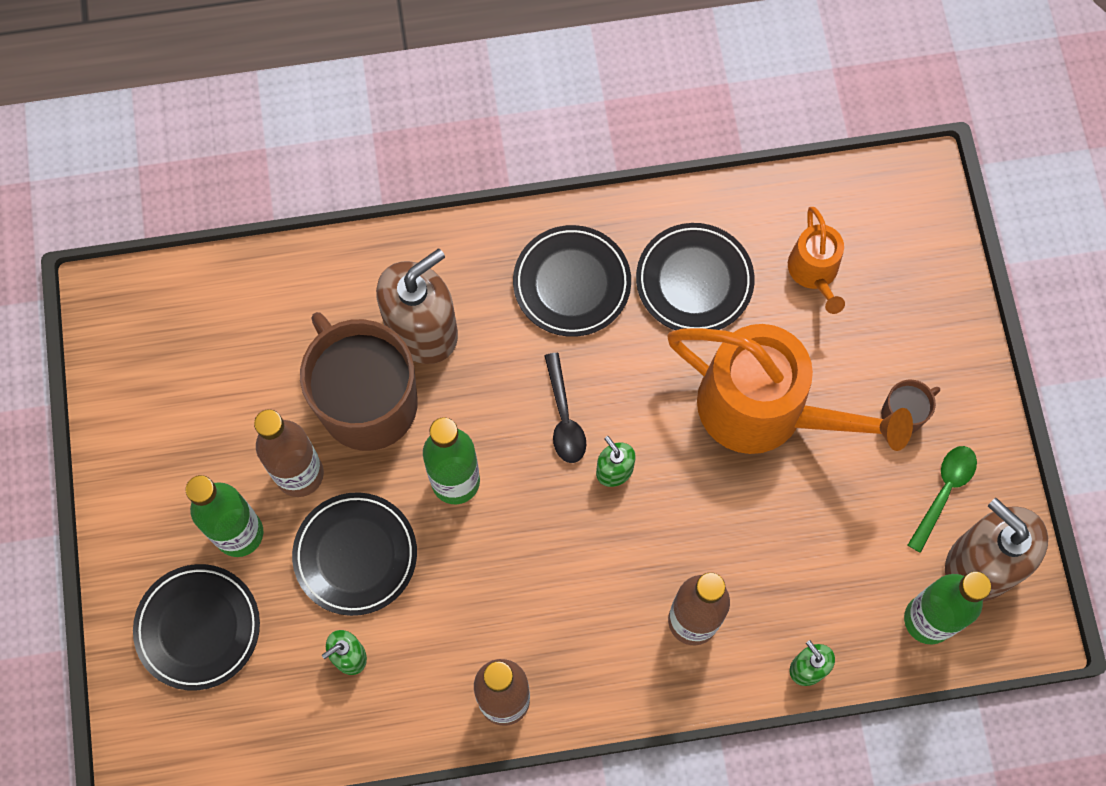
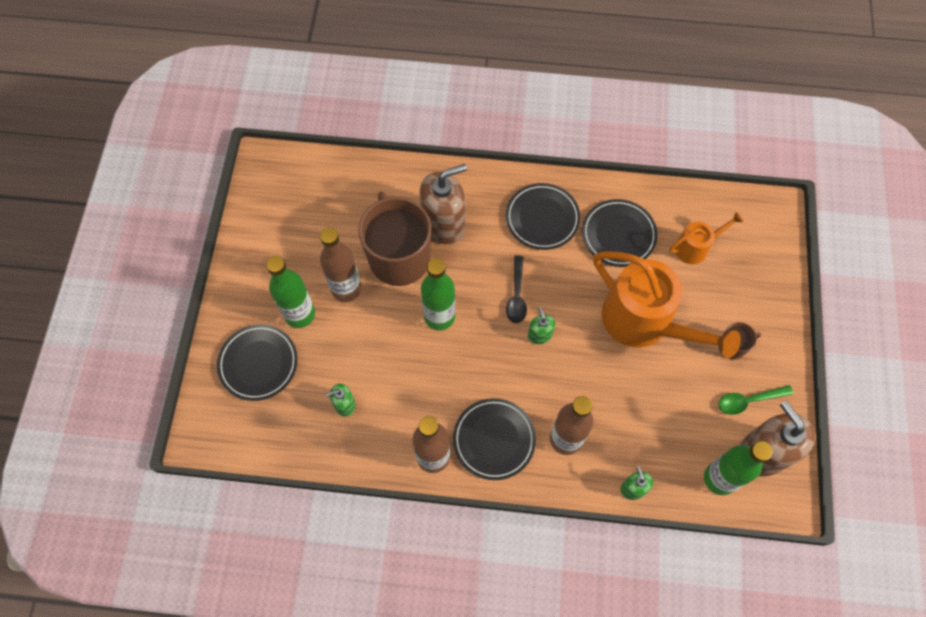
camera: 15 degrees right, 5 degrees down
black plate [292,492,417,616] -> black plate moved to [453,398,536,480]
orange watering can [788,207,845,314] -> orange watering can turned 120 degrees counterclockwise [669,212,743,264]
green spoon [908,446,977,553] -> green spoon turned 150 degrees counterclockwise [718,385,793,415]

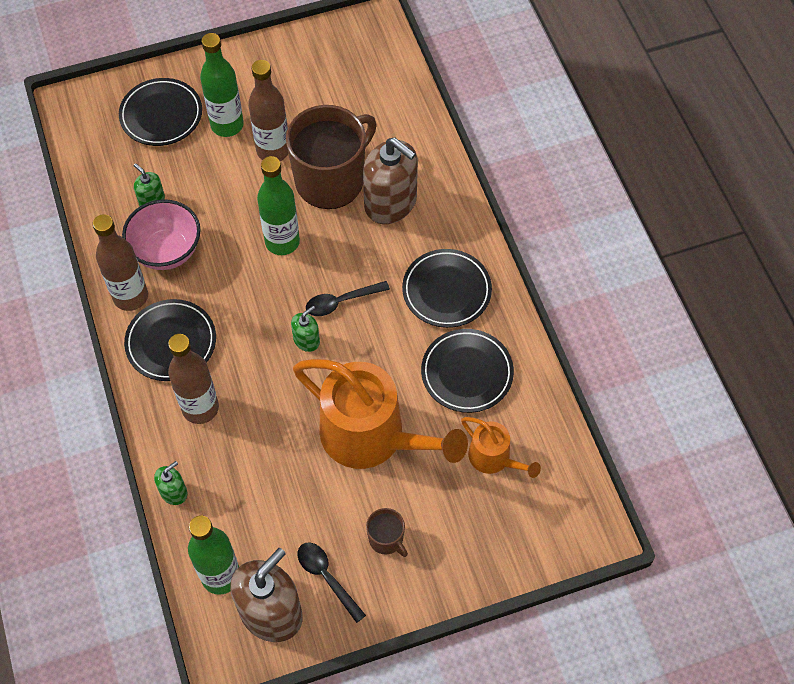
camera: 65 degrees right, 5 degrees down
orange watering can [594,251,741,358] -> orange watering can turned 75 degrees counterclockwise [293,359,468,469]
green spoon [718,385,793,415] -> black spoon [298,543,366,623]
none -> pink bowl [122,199,201,270]

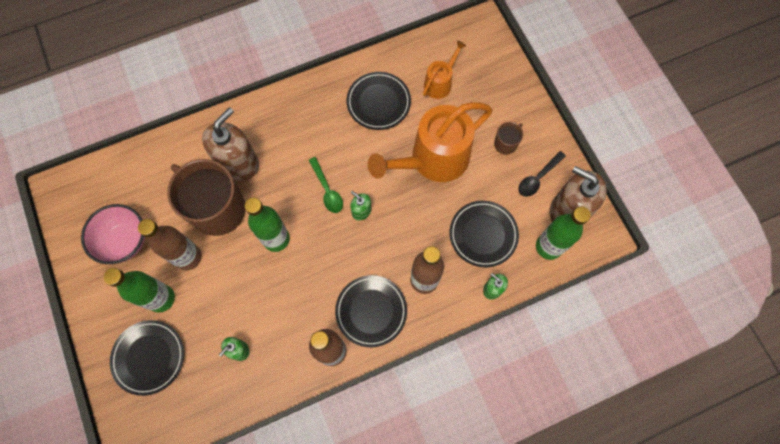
camera: 95 degrees left, 10 degrees up
pink bowl [122,199,201,270] -> pink bowl moved to [81,204,145,264]
orange watering can [293,359,468,469] -> orange watering can turned 150 degrees counterclockwise [368,102,492,182]
black spoon [306,281,390,316] -> green spoon [309,157,343,213]
black plate [402,249,492,328] -> black plate moved to [450,201,519,267]

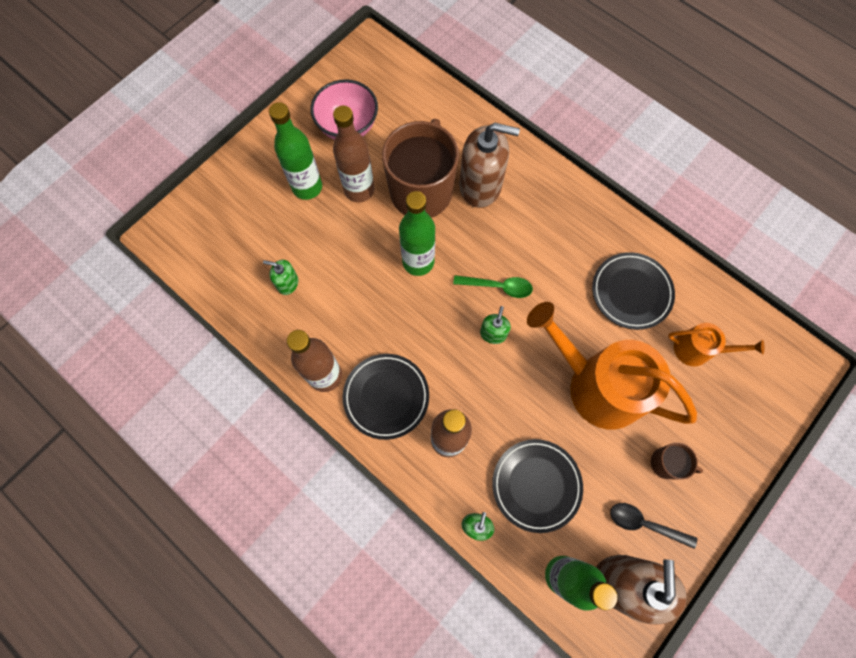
camera: 65 degrees right, 0 degrees up
black plate [110,320,184,396] -> none
green spoon [309,157,343,213] -> green spoon turned 120 degrees counterclockwise [453,275,533,298]

